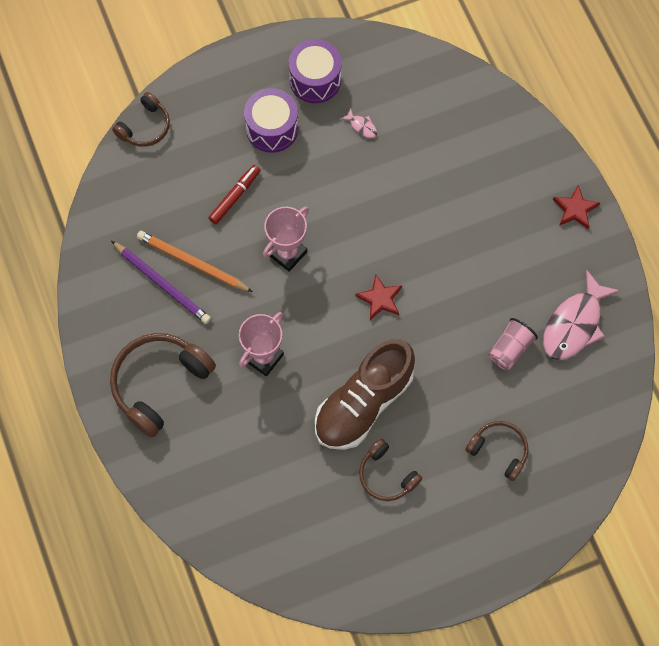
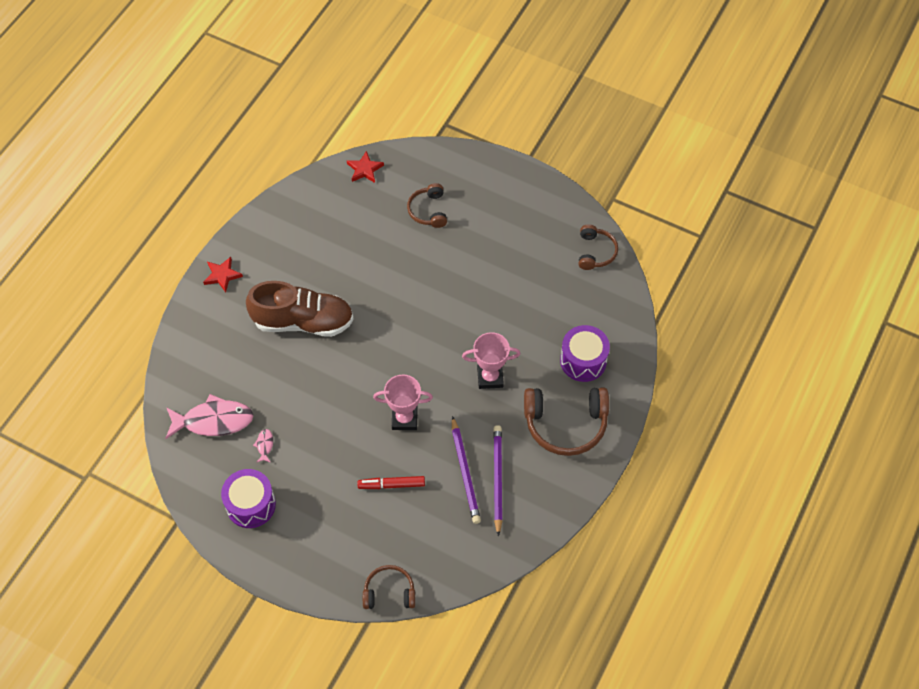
camera: 130 degrees left, 10 degrees down
orange pencil [137,231,253,292] -> purple pencil [452,416,481,524]
purple drum [244,88,298,153] -> purple drum moved to [560,325,610,382]
brown shoe [315,339,415,450] -> brown shoe moved to [246,281,354,337]
red star [355,274,402,320] -> red star moved to [347,151,384,183]
brown headphones [359,439,422,501] -> brown headphones moved to [578,224,618,270]
pink cup [489,318,538,370] -> none
pink fish [543,269,620,360] -> pink fish moved to [165,394,254,439]

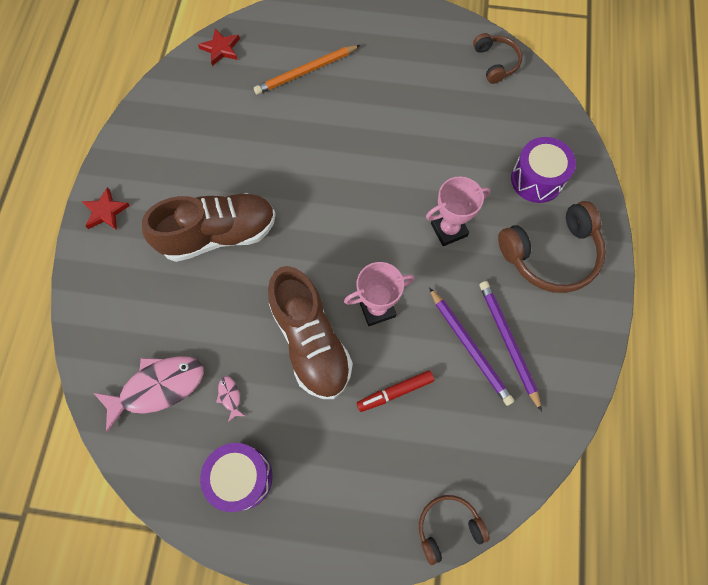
camera: 20 degrees left, 10 degrees up
brown headphones [407,183,447,228] -> orange pencil [254,45,360,95]
none -> brown shoe [268,266,353,399]

